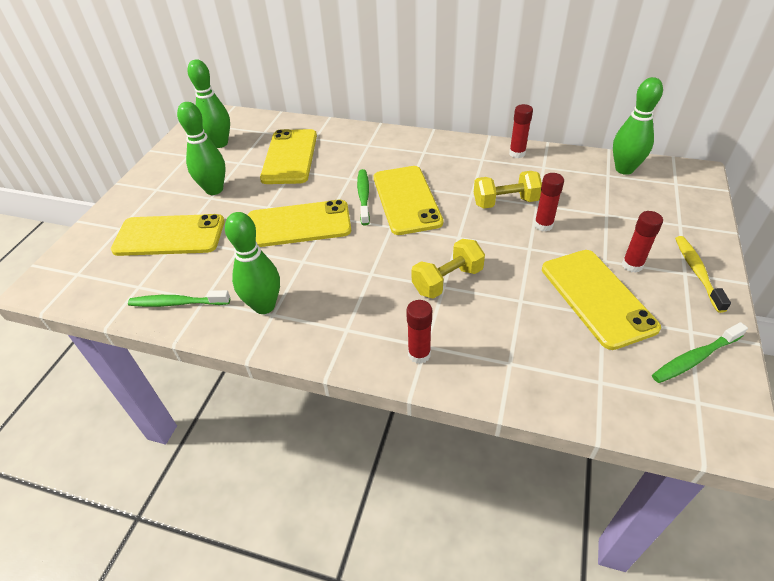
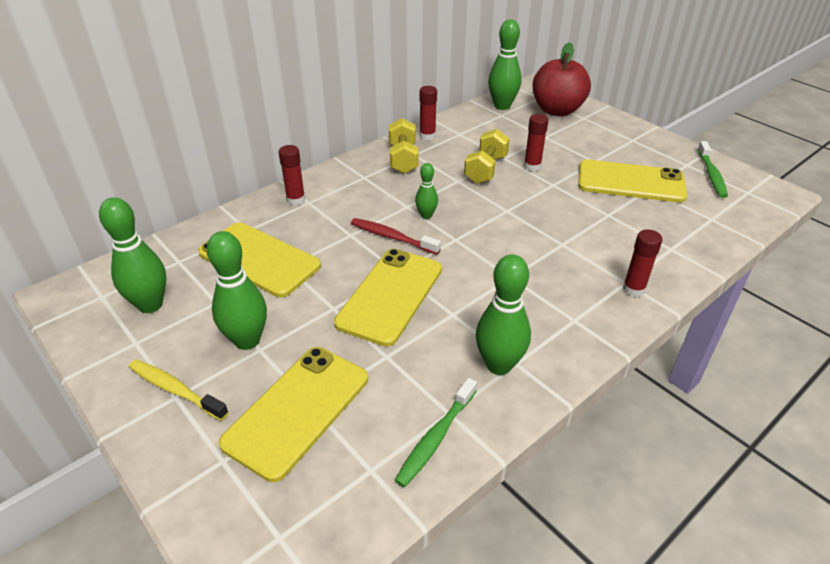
camera: 60 degrees left, 5 degrees down
green toothbrush [357,169,370,226] -> red toothbrush [351,218,441,255]
yellow phone [374,166,443,235] -> green bowling pin [415,163,438,219]
yellow dumbbell [412,239,485,299] -> yellow dumbbell moved to [389,118,418,174]
red glue stick [622,211,663,273] -> red glue stick moved to [278,145,305,205]
yellow toothbrush [675,236,731,313] -> yellow toothbrush moved to [129,360,229,421]
none -> red apple [533,42,591,116]

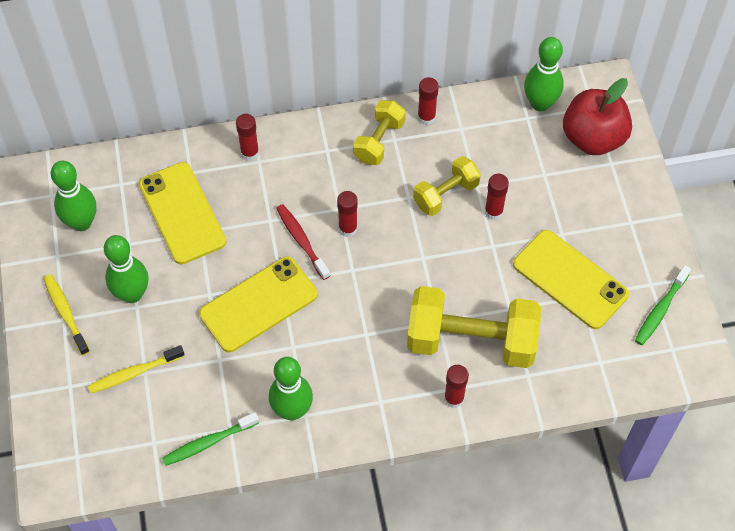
camera: 30 degrees right, 20 degrees up
yellow phone [219,347,368,482] -> yellow toothbrush [88,345,185,393]
green bowling pin [415,163,438,219] -> red glue stick [337,191,358,237]
none -> yellow dumbbell [407,286,541,368]

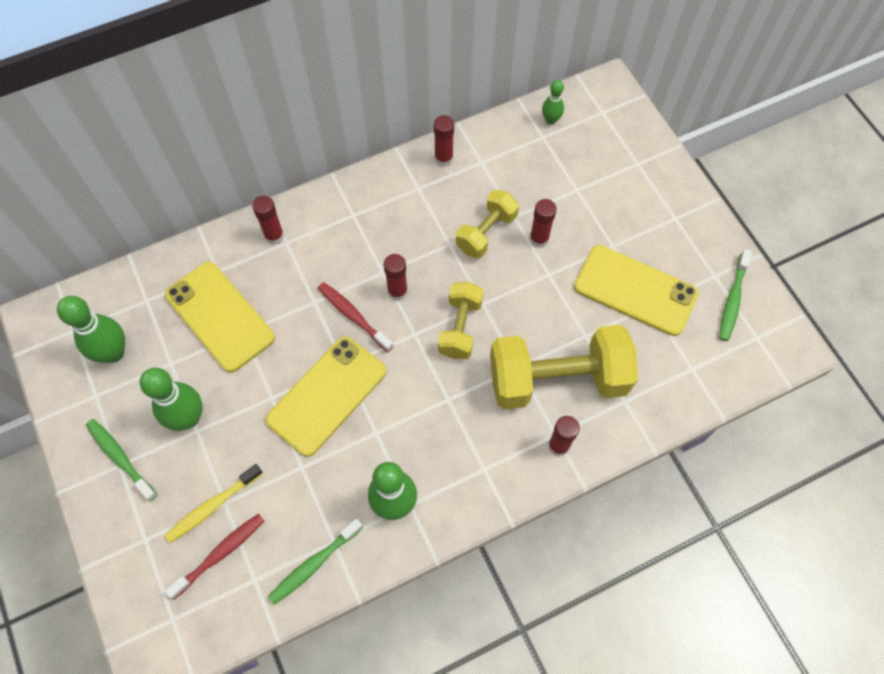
camera: 15 degrees left, 5 degrees up
yellow toothbrush [43,274,90,355] -> green toothbrush [86,419,157,502]
yellow dumbbell [353,100,406,165] -> yellow dumbbell moved to [438,282,484,359]
green bowling pin [524,37,564,111] -> green bowling pin [542,80,564,125], size x0.55
red apple [563,78,632,155] -> none
none -> red toothbrush [165,514,264,599]

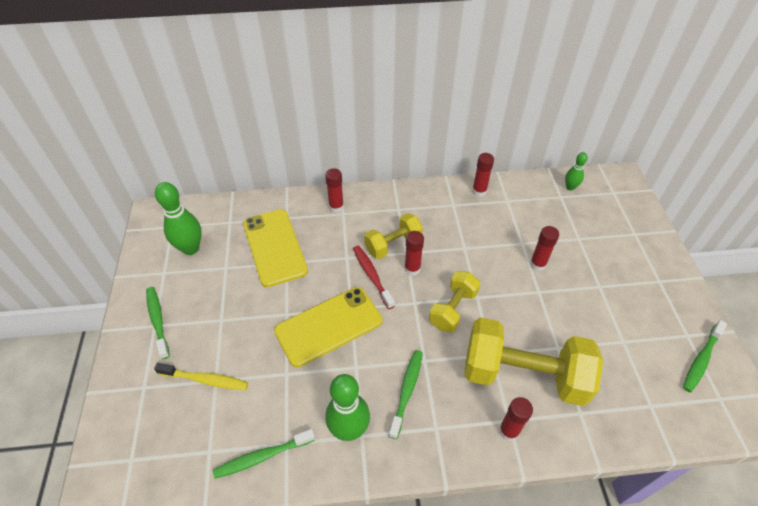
camera: 20 degrees right, 15 degrees down
green bowling pin [140,368,203,431] -> none
yellow toothbrush [165,464,263,543] -> yellow toothbrush turned 150 degrees counterclockwise [154,363,248,390]
red toothbrush [165,514,264,599] -> none
yellow dumbbell [456,190,519,258] -> yellow dumbbell moved to [364,213,423,259]
yellow phone [574,245,699,336] -> none
none -> green toothbrush [389,350,423,439]

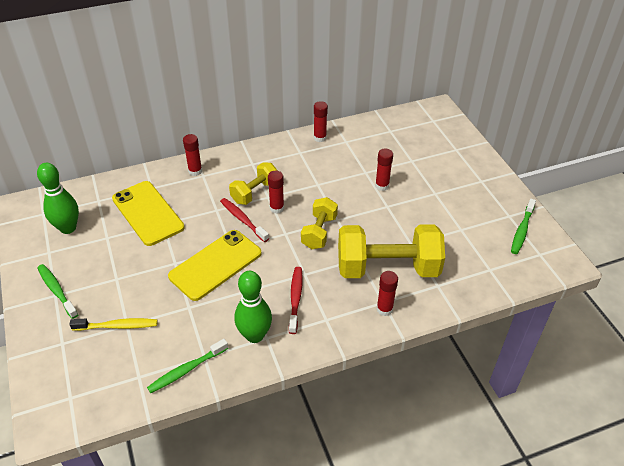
camera: 15 degrees left, 5 degrees down
green toothbrush [389,350,423,439] -> red toothbrush [289,267,303,334]
green bowling pin [565,152,588,191] -> none

